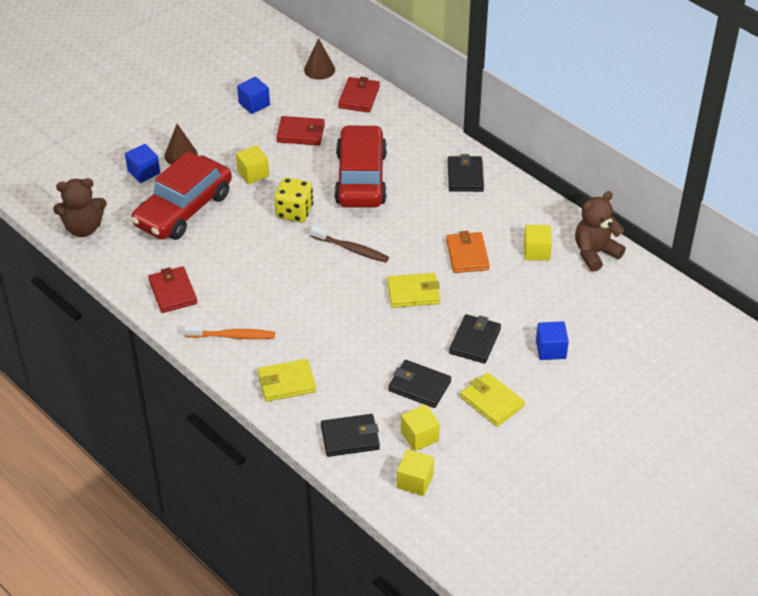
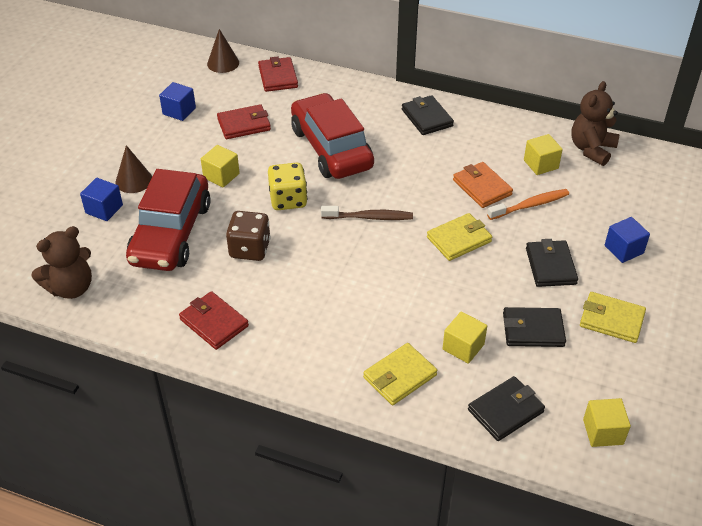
camera: 25 degrees left, 0 degrees up
orange toothbrush [184,325,275,339] -> orange toothbrush moved to [487,189,569,220]
yellow cube [401,404,440,451] -> yellow cube moved to [443,311,487,364]
none -> brown dice [226,211,271,261]

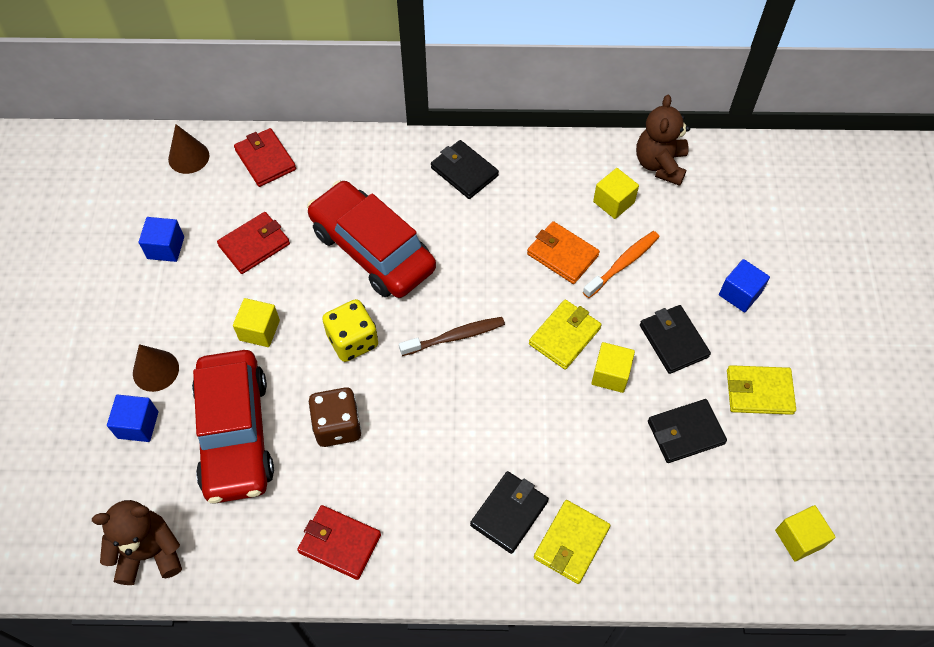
camera: 20 degrees left, 15 degrees up
brown teddy bear [31,226,92,299] -> brown teddy bear turned 135 degrees counterclockwise [92,500,182,585]
yellow cube [443,311,487,364] -> yellow cube moved to [591,342,635,393]
black wallet [468,376,545,441] -> black wallet moved to [470,471,549,554]

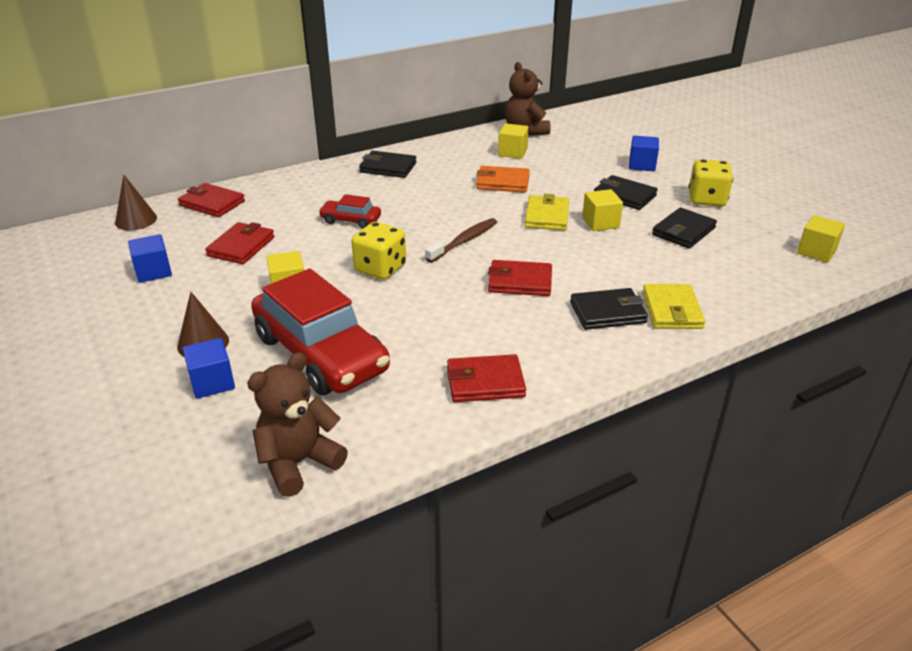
camera: 30 degrees left, 25 degrees down
red car [307,180,436,298] -> red car [319,194,381,228], size x0.46
brown dice [309,387,362,447] -> none
black wallet [470,471,549,554] -> black wallet turned 75 degrees clockwise [570,288,648,330]
orange toothbrush [583,231,660,298] -> none
yellow wallet [727,365,796,415] -> yellow dice [689,159,733,206]
none -> red wallet [488,260,552,296]

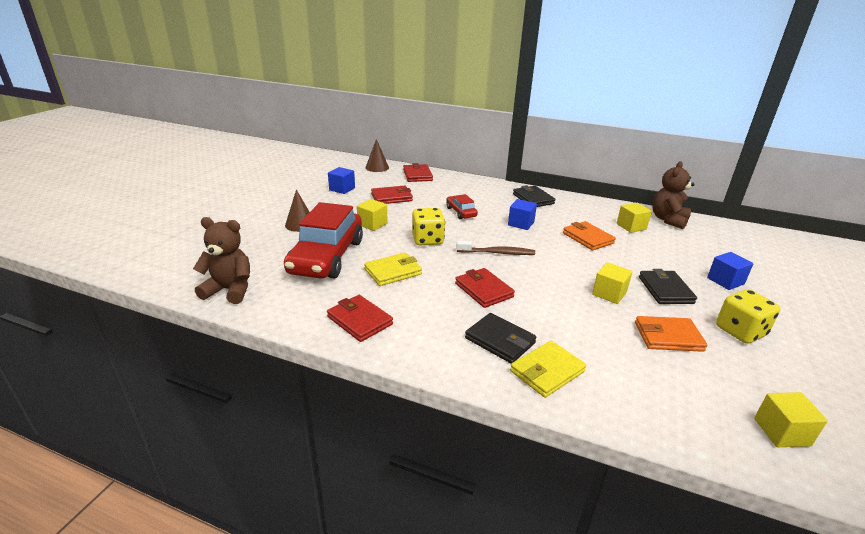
camera: 50 degrees right, 5 degrees down
blue cube [183,338,235,399] -> blue cube moved to [508,199,537,230]
yellow wallet [525,194,569,231] -> yellow wallet moved to [364,252,422,286]
black wallet [652,208,717,248] -> orange wallet [635,316,707,352]

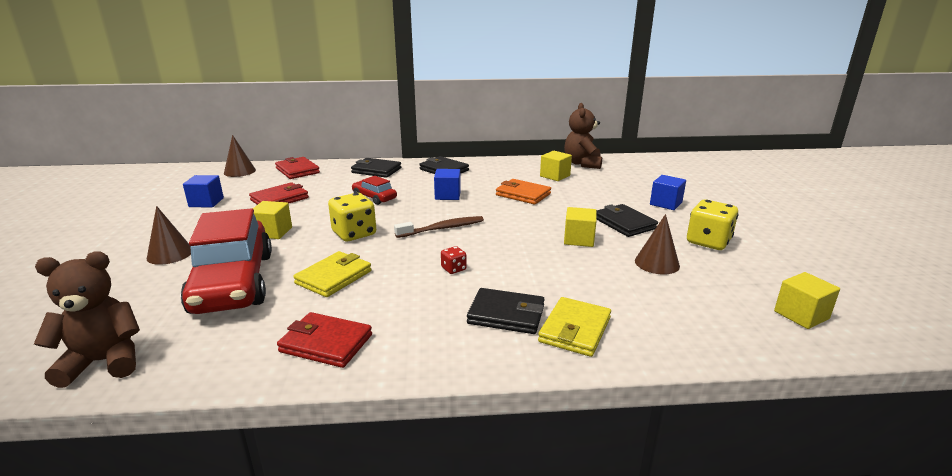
camera: 25 degrees left, 5 degrees down
red wallet [455,268,515,308] -> red dice [441,246,467,274]
orange wallet [635,316,707,352] -> brown cone [635,214,680,274]
none -> black wallet [351,158,401,178]

